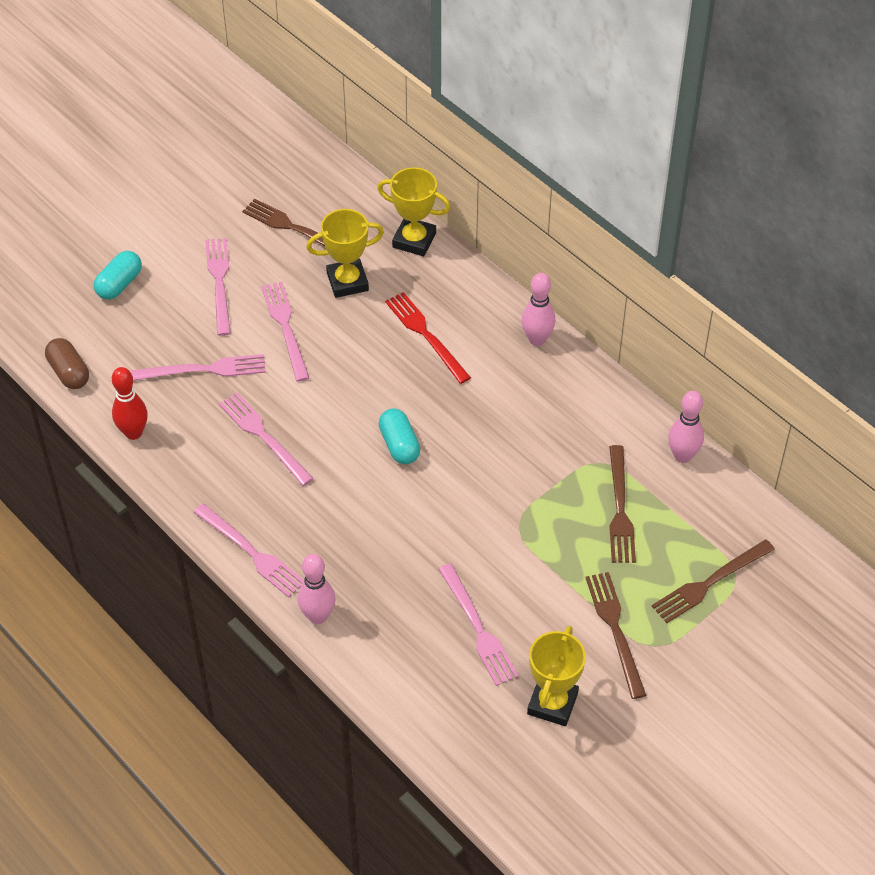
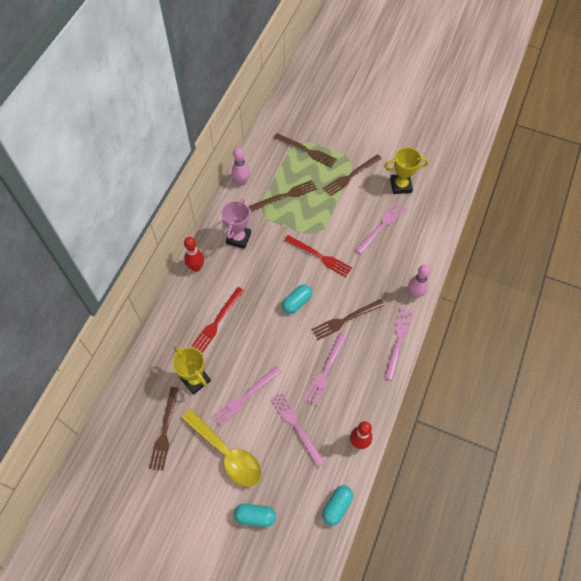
camera: 115 degrees left, 10 degrees up
brown capsule [45,338,89,389] -> turquoise capsule [322,485,353,526]
pink fork [205,238,231,336] -> yellow spoon [181,409,262,487]
yellow trophy [377,167,451,256] -> none
pink bowling pin [522,273,555,346] -> red bowling pin [184,237,204,272]
none -> pink trophy [221,199,251,249]
none -> red fork [284,235,352,277]
none -> brown fork [312,299,384,340]

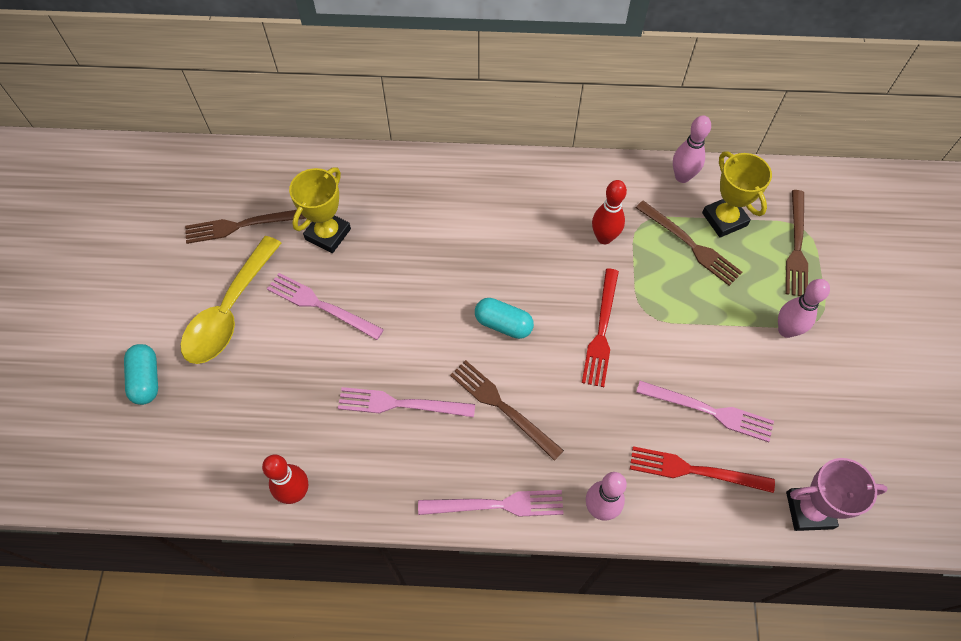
camera: 70 degrees right, 0 degrees up
red bowling pin [184,237,204,272] -> red bowling pin moved to [592,180,627,244]
red fork [192,287,244,353] -> red fork moved to [630,446,775,493]
pink trophy [221,199,251,249] -> pink trophy moved to [786,458,888,531]
pink fork [271,392,325,468] -> none
turquoise capsule [322,485,353,526] -> none
brown fork [323,154,382,196] -> pink bowling pin [778,279,830,338]
yellow trophy [384,147,428,194] -> yellow trophy moved to [702,151,772,238]

